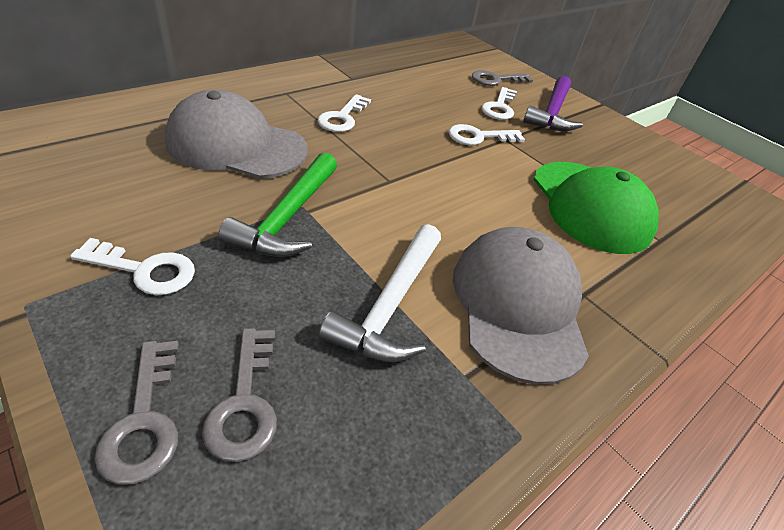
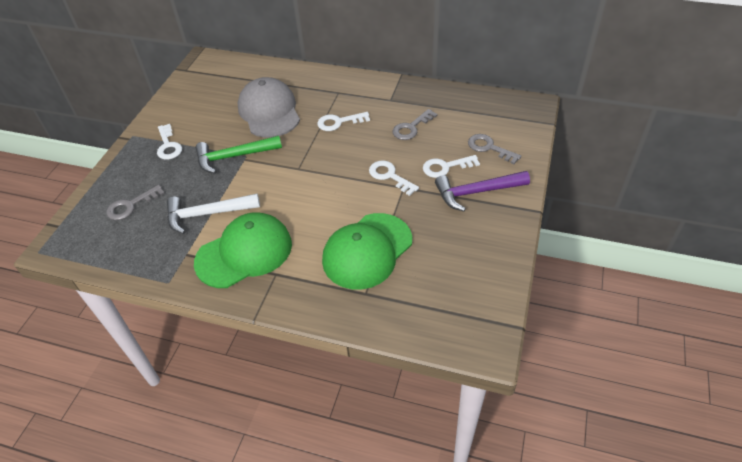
camera: 65 degrees right, 5 degrees up
grey key [94,341,179,485] -> grey key moved to [393,109,438,140]
grey cap [453,227,589,385] -> green cap [194,212,292,288]

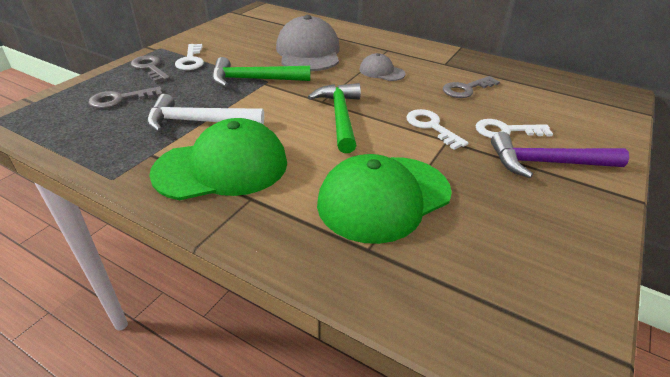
camera: 10 degrees right, 10 degrees down
white key [317,112,370,131] -> grey cap [359,53,406,81]
grey key [468,134,521,164] -> grey key moved to [131,55,170,83]
none -> green hammer [308,83,361,153]

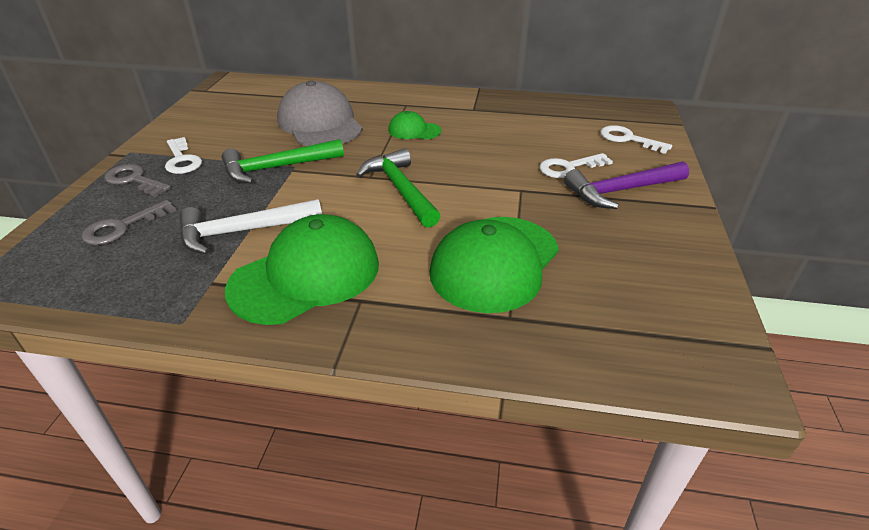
camera: 20 degrees left, 0 degrees up
grey cap [359,53,406,81] -> green cap [388,111,441,139]
white key [406,109,468,150] -> white key moved to [600,125,672,154]
grey key [443,76,500,98] -> none

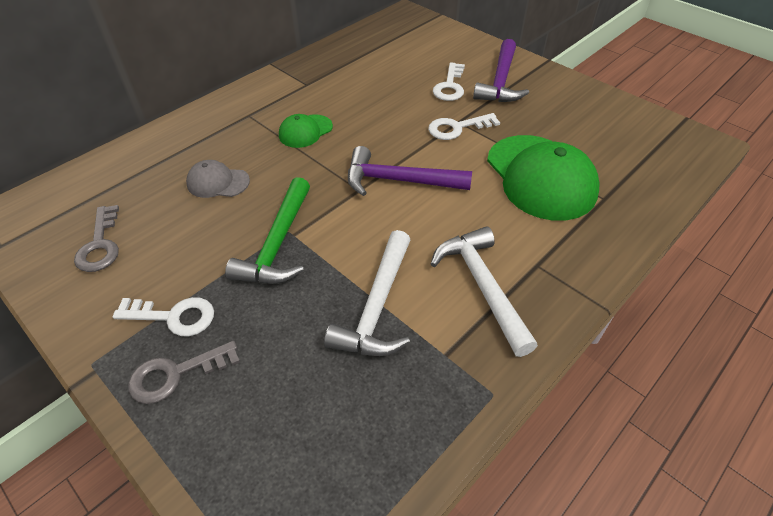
camera: 55 degrees left, 10 degrees up
grey key [82,200,177,245] -> grey key moved to [74,205,119,272]
green cap [225,214,379,325] -> white hammer [431,226,538,357]
grey cap [277,80,363,146] -> grey cap [186,160,250,198], size x0.50
green hammer [356,148,440,228] -> purple hammer [348,146,472,196]
white key [600,125,672,154] -> white key moved to [428,113,500,140]

